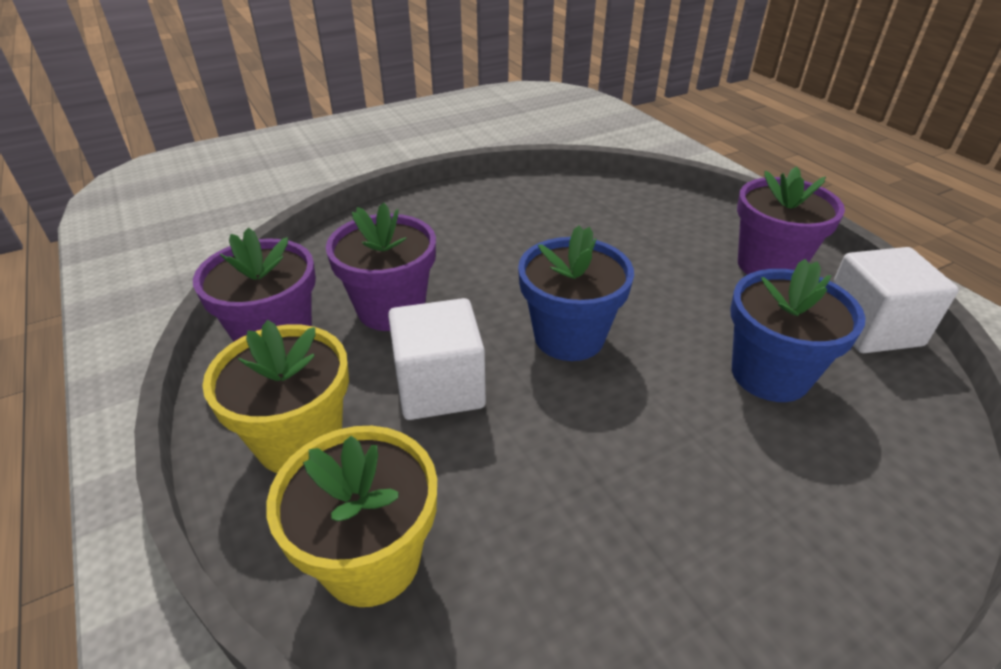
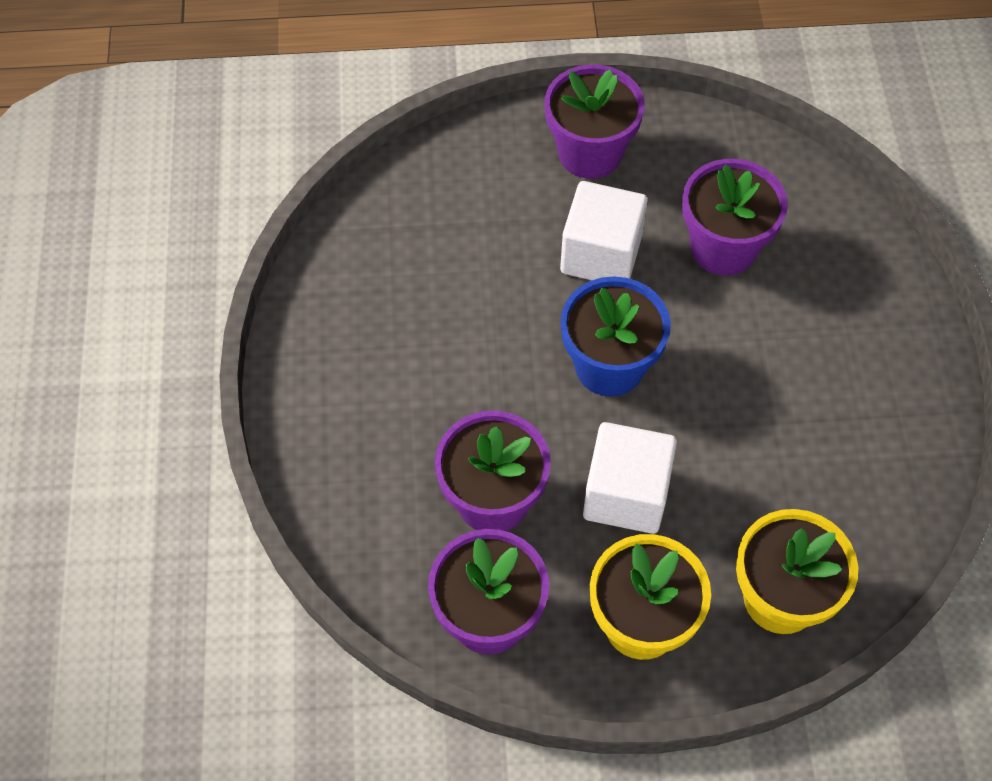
camera: 65 degrees left, 20 degrees up
blue flower pot [730,259,865,402] -> purple flower pot [682,159,788,275]
white cube [833,247,959,353] -> white cube moved to [560,181,648,280]

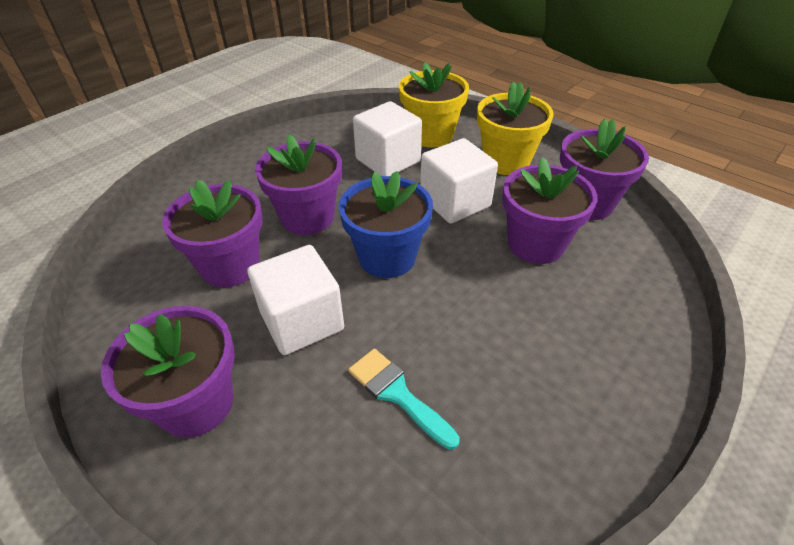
camera: 135 degrees left, 15 degrees down
none -> purple flower pot [255,134,342,235]
none -> turquoise brush [348,349,459,450]
none -> white cube [353,101,422,176]

